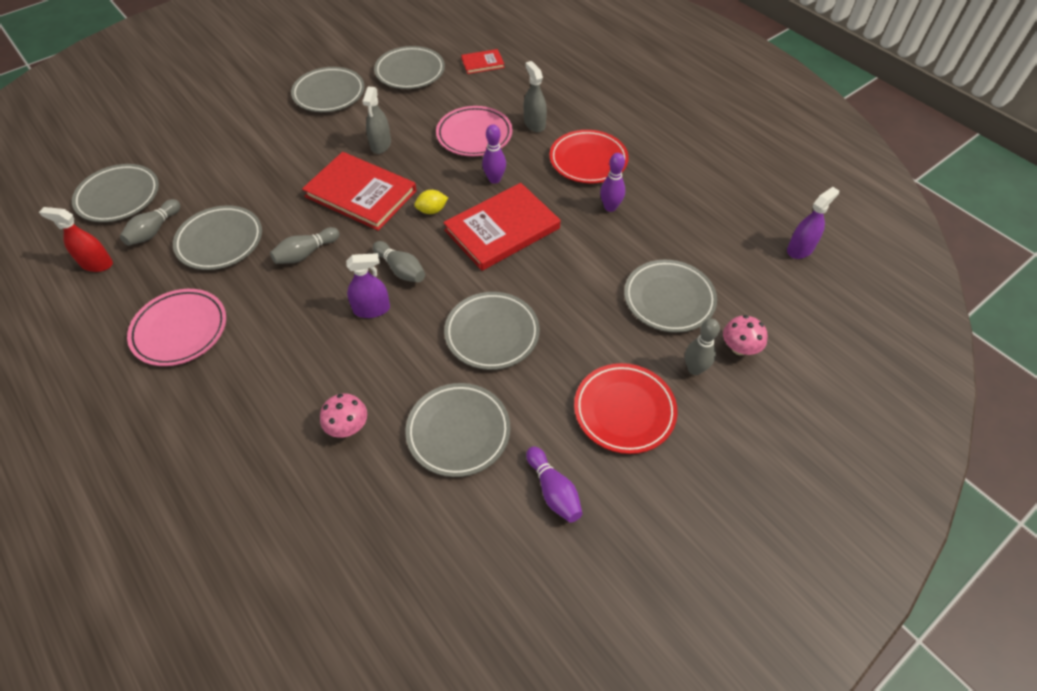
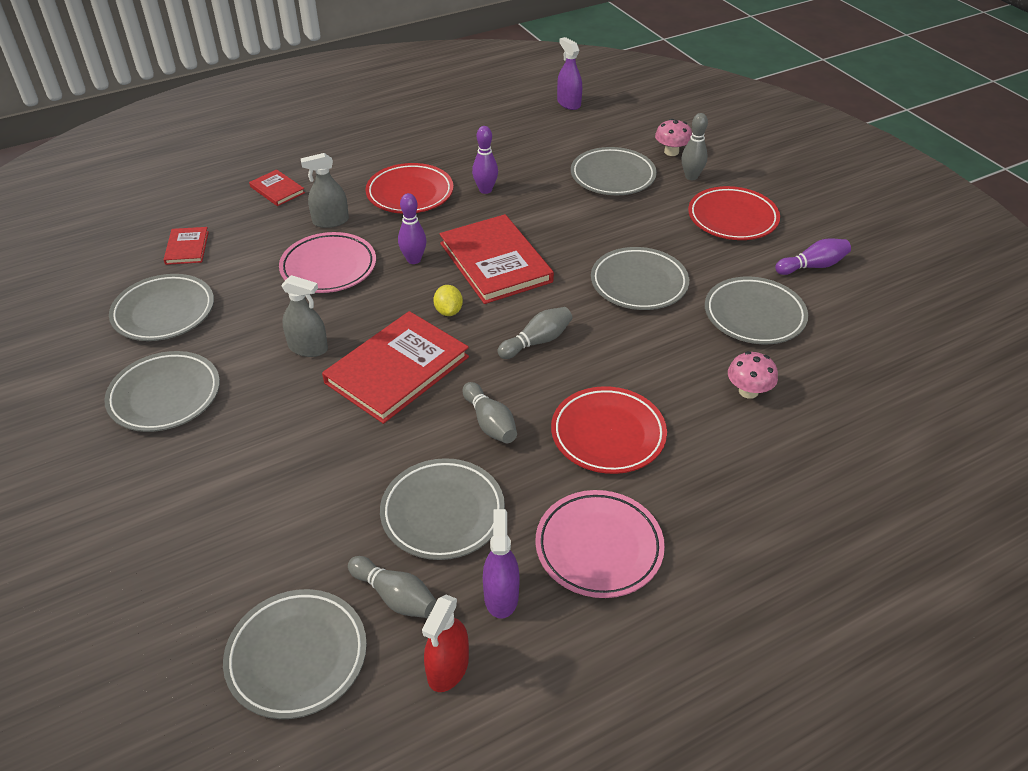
camera: 80 degrees left, 10 degrees down
purple spray bottle [346,253,390,318] -> purple spray bottle moved to [483,509,520,619]
none -> red book [249,169,305,206]
none -> red plate [551,386,667,474]

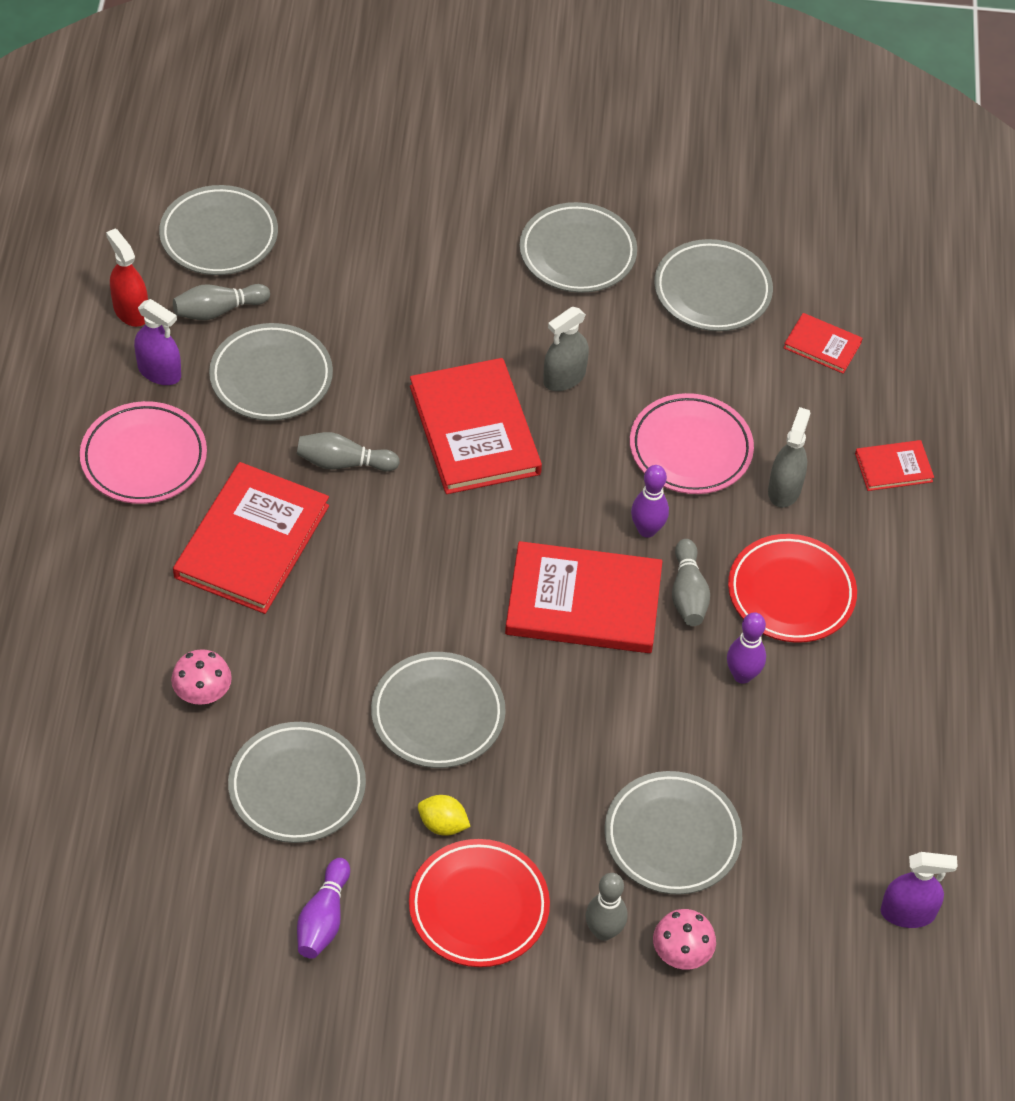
camera: 120 degrees right, 10 degrees up
yellow lemon [433,285,463,316] -> yellow lemon moved to [418,795,471,836]
grey bowling pin [497,307,572,359] -> grey bowling pin moved to [672,539,710,626]
red plate [551,386,667,474] -> red book [173,462,329,614]

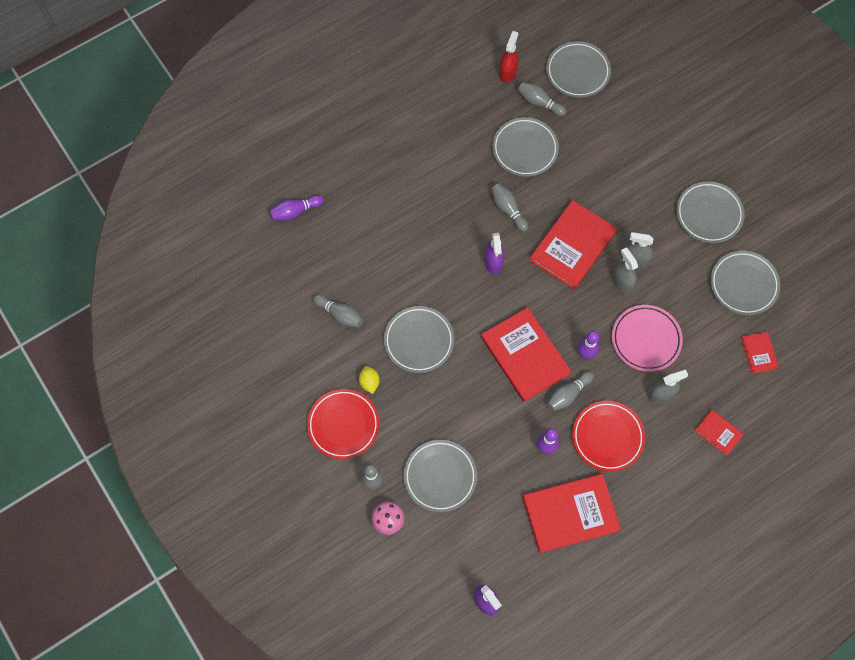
camera: 55 degrees right, 15 degrees up
pink plate [80,401,207,504] -> none
purple spray bottle [134,299,181,385] -> purple spray bottle moved to [484,233,504,274]
pink mushroom [171,649,232,705] -> none
red book [173,462,329,614] -> red book moved to [523,474,621,553]
grey plate [228,722,366,843] -> grey bowling pin [313,294,363,328]
purple bowling pin [297,858,350,959] -> purple bowling pin moved to [270,195,324,221]
none -> grey spray bottle [612,247,638,294]

